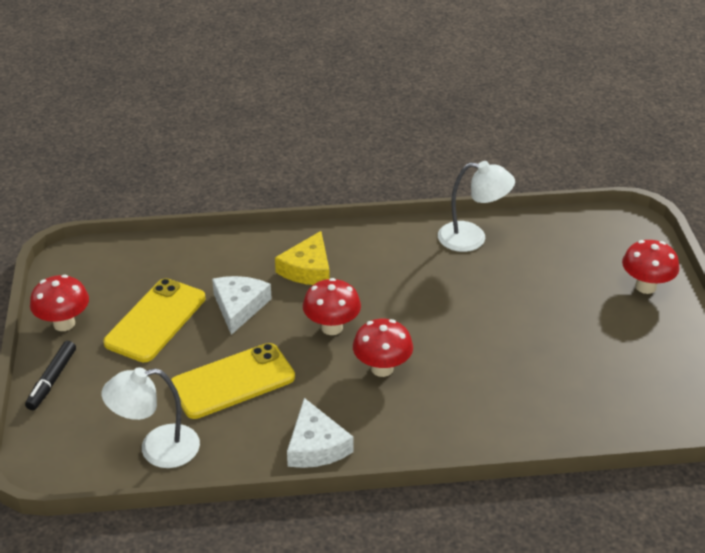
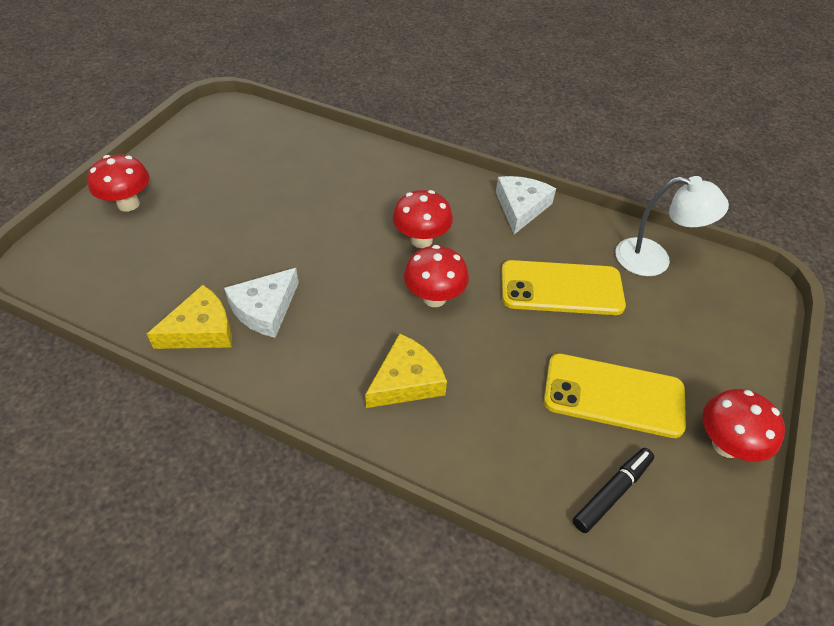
camera: 150 degrees left, 10 degrees up
black marker [25,341,76,410] -> black marker moved to [573,448,654,533]
yellow phone [103,278,205,362] -> yellow phone turned 45 degrees clockwise [544,353,686,438]
white cheese [212,276,272,335] -> white cheese moved to [224,268,299,338]
white lamp [438,161,515,252] -> yellow cheese [147,285,232,349]

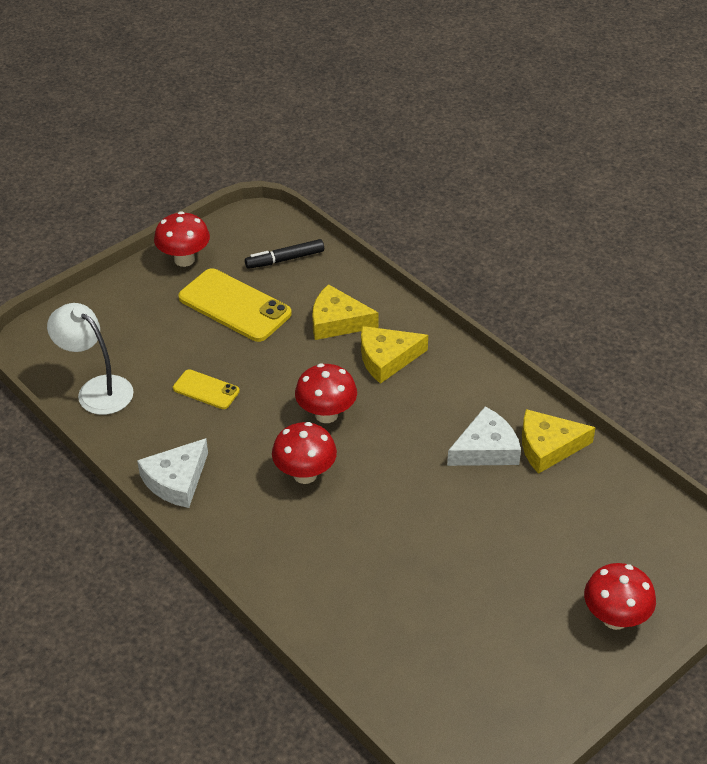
camera: 155 degrees left, 5 degrees down
yellow phone [502,260,626,315] -> yellow phone [173,369,240,409], size x0.54
none -> yellow cheese [312,284,379,340]

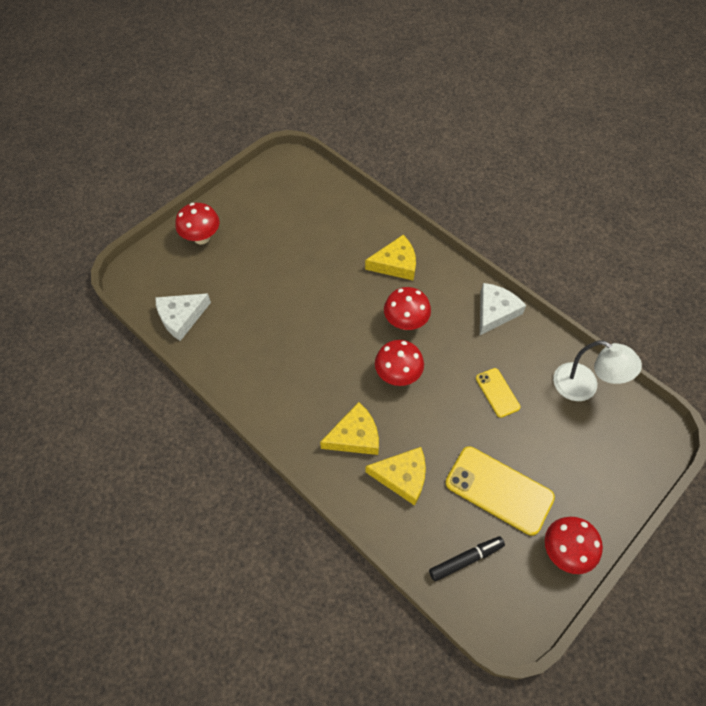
camera: 175 degrees right, 15 degrees up
yellow phone [173,369,240,409] -> yellow phone turned 45 degrees clockwise [476,368,520,418]
white cheese [447,406,521,466] -> white cheese moved to [155,293,211,341]
yellow cheese [522,409,596,474] -> yellow cheese moved to [365,235,416,281]

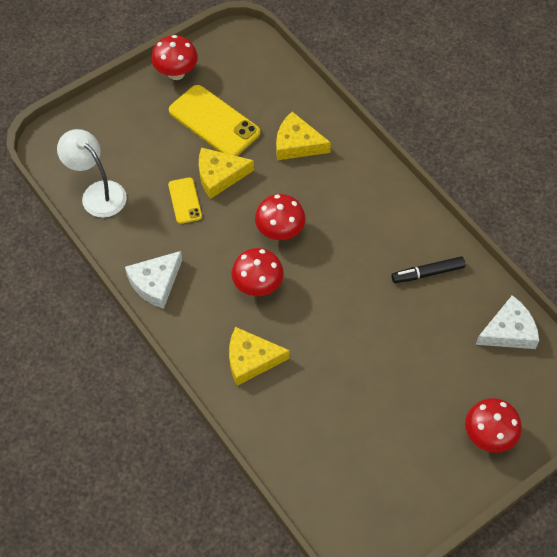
camera: 170 degrees left, 0 degrees up
yellow cheese [320,402,379,455] -> yellow cheese moved to [199,147,254,199]
black marker [429,536,505,581] -> black marker moved to [391,257,465,283]

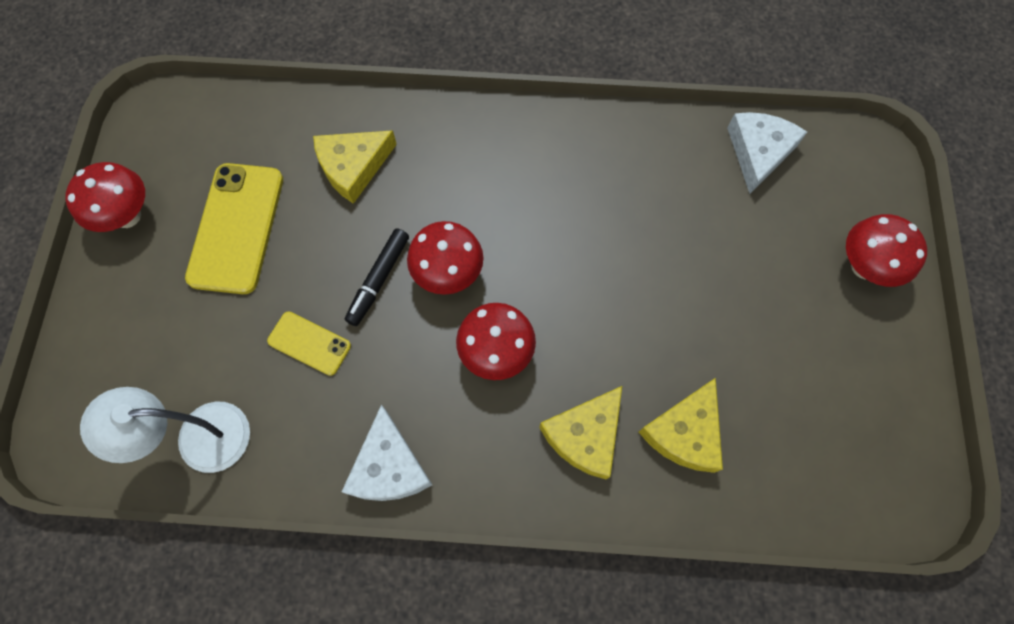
camera: 50 degrees left, 10 degrees up
yellow phone [169,85,260,156] -> yellow phone turned 75 degrees counterclockwise [185,163,283,294]
yellow cheese [199,147,254,199] -> yellow cheese moved to [639,378,723,473]
black marker [391,257,465,283] -> black marker moved to [345,228,409,326]

